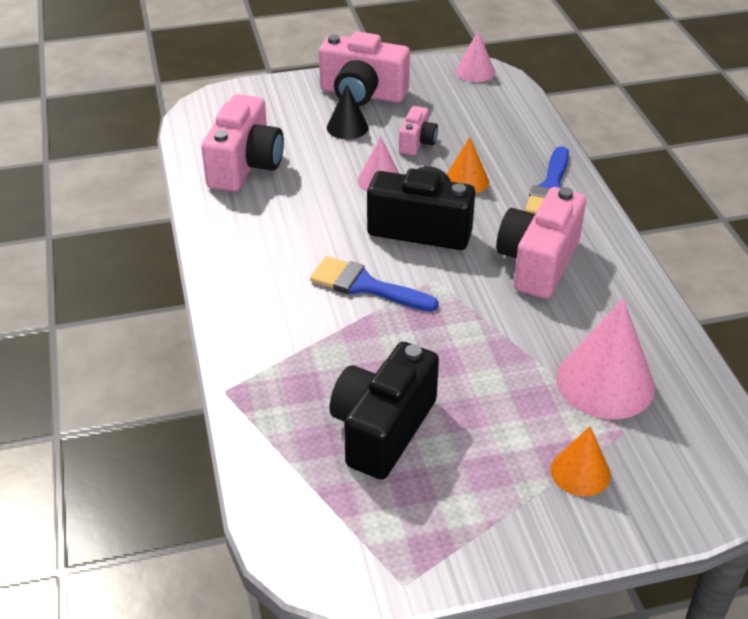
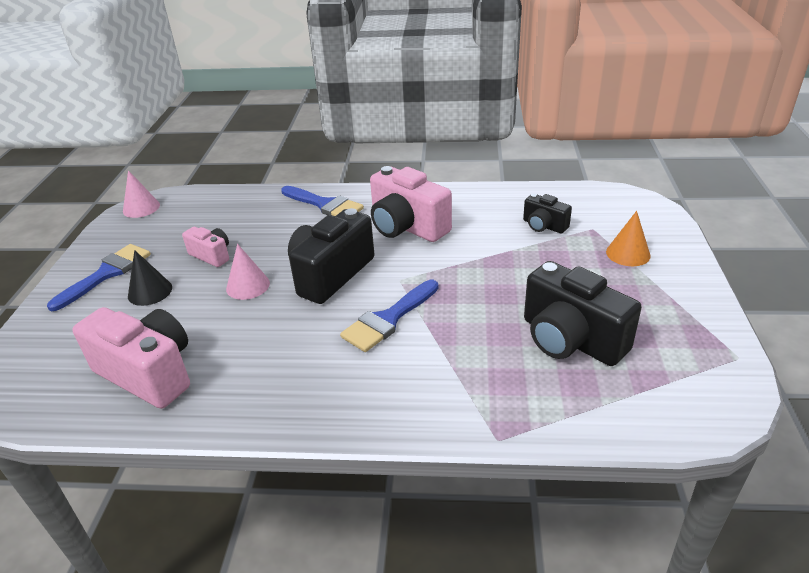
camera: 70 degrees left, 5 degrees down
pink camera [319,31,410,106] -> blue brush [47,244,151,311]
orange cone [447,137,489,194] -> none
pink cone [556,298,655,419] -> black camera [523,194,572,234]

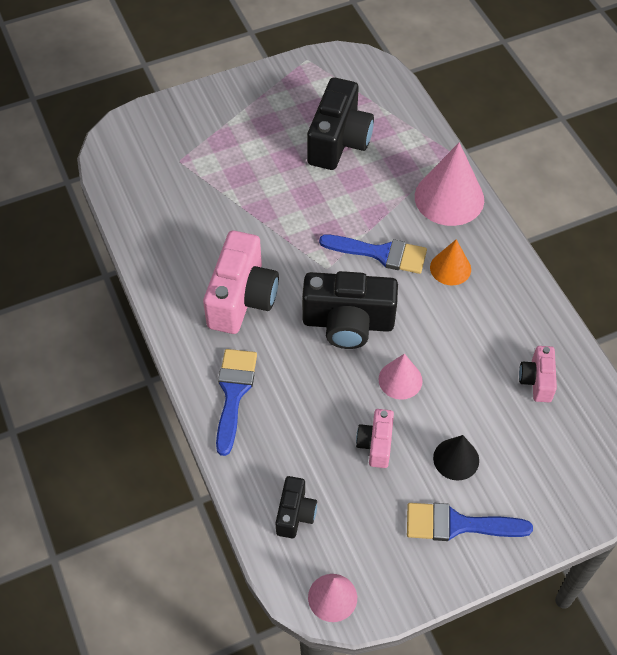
camera: 120 degrees left, 20 degrees up
pink camera [72,307,190,409] -> pink camera [519,346,557,402], size x0.53
black camera [523,194,572,234] -> black camera moved to [275,476,317,538]
orange cone [606,211,651,266] -> orange cone moved to [430,239,471,286]
none -> pink cone [415,142,484,226]

